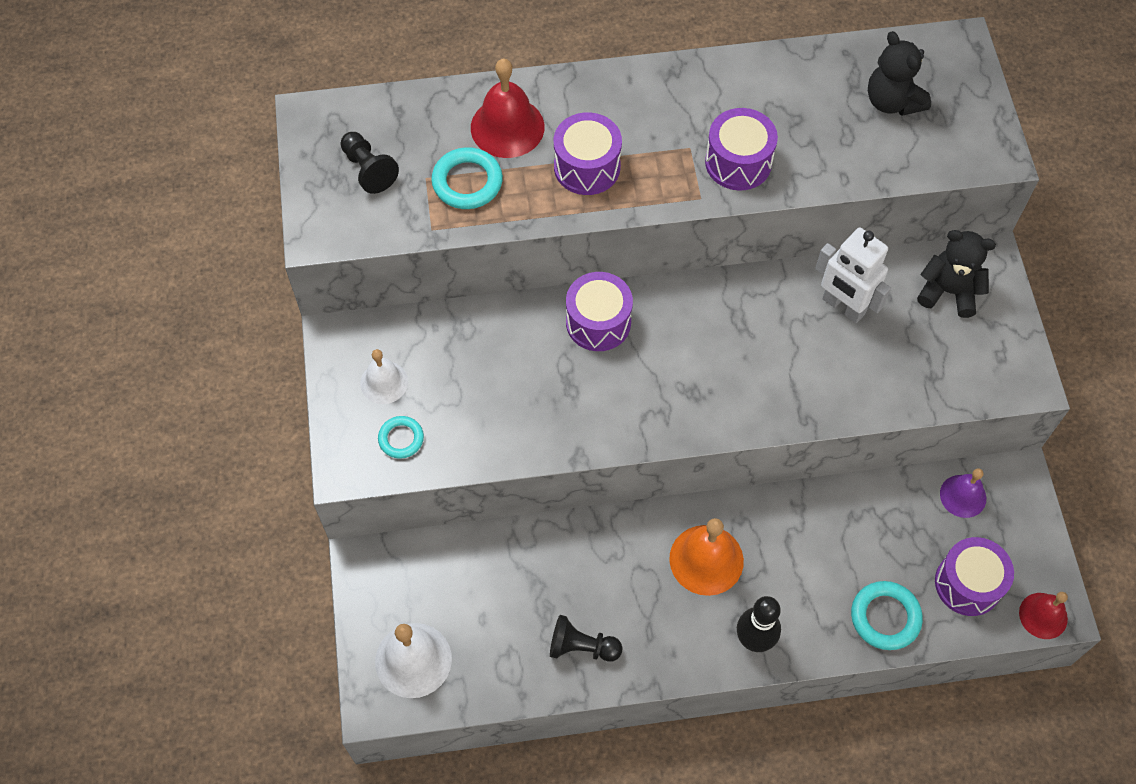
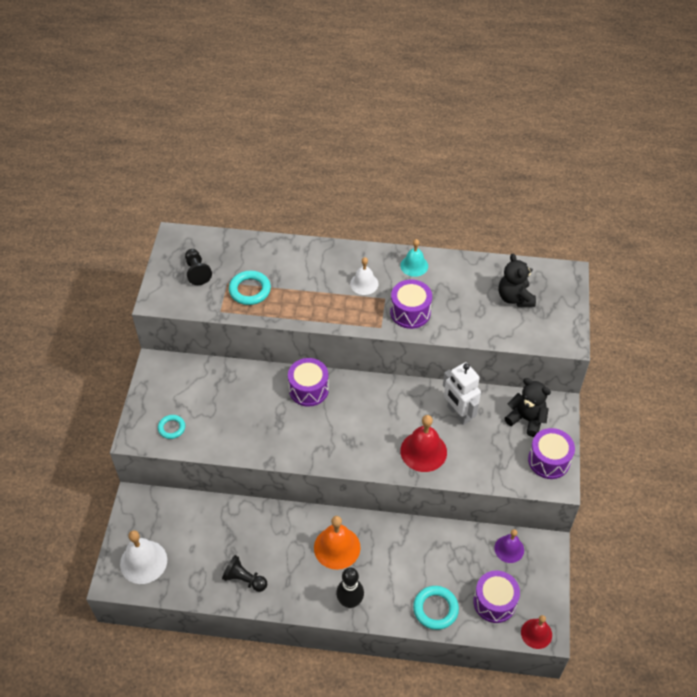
camera: 15 degrees right, 10 degrees down
white bell [360,349,408,404] -> white bell moved to [350,257,379,295]
red bell [471,59,545,158] -> red bell moved to [400,415,447,472]
purple drum [554,112,622,195] -> purple drum moved to [528,428,575,479]
none -> turquoise bell [400,239,428,277]

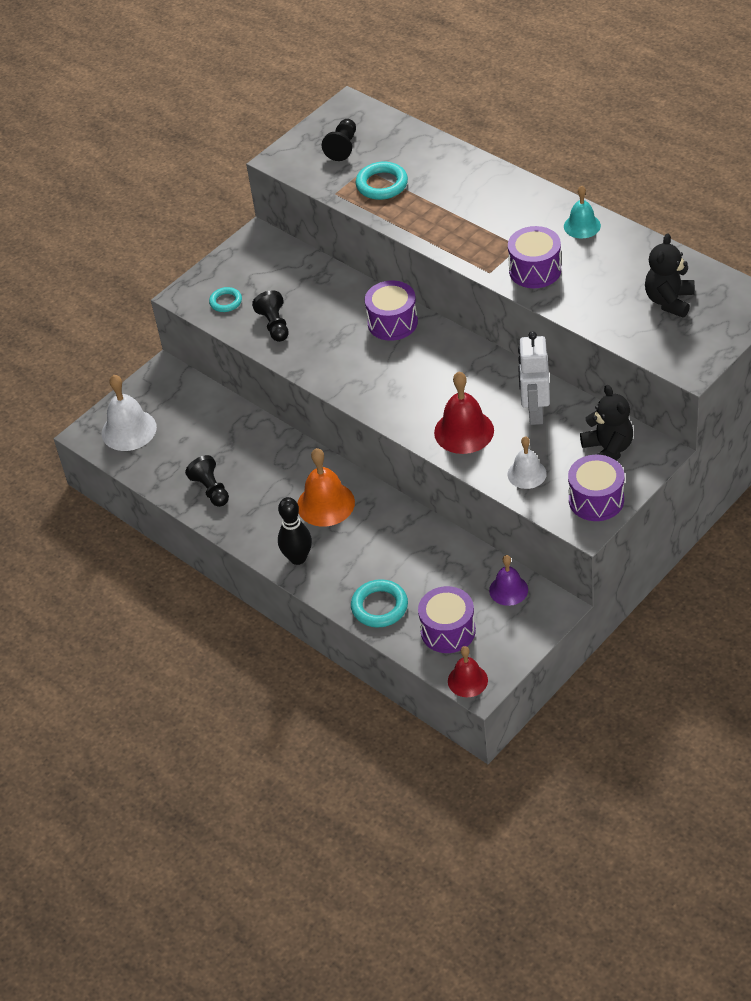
camera: 40 degrees right, 5 degrees down
white bell [350,257,379,295] -> white bell moved to [508,436,547,489]
none -> black pawn [252,290,289,342]

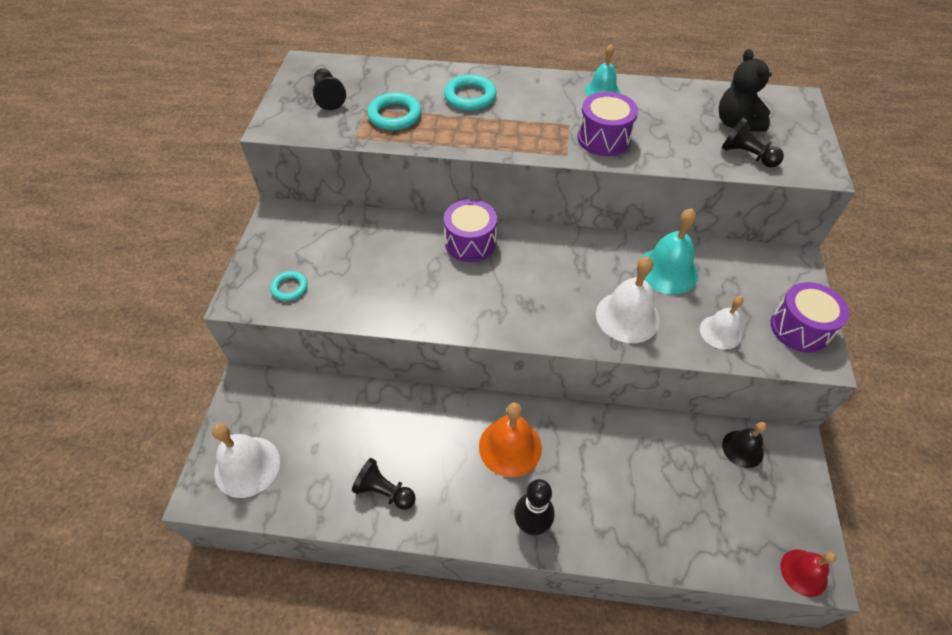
camera: 40 degrees left, 5 degrees up
black pawn [252,290,289,342] -> black pawn moved to [722,117,784,167]
turquoise ring [351,579,408,628] -> turquoise ring moved to [444,74,496,111]
purple drum [418,586,476,653] -> none
red bell [434,372,494,454] -> white bell [596,256,660,343]
purple bell [489,555,528,606] -> black bell [722,422,767,468]
white robot [518,331,550,425] -> turquoise bell [640,208,698,294]
black teddy bear [580,385,633,460] -> none

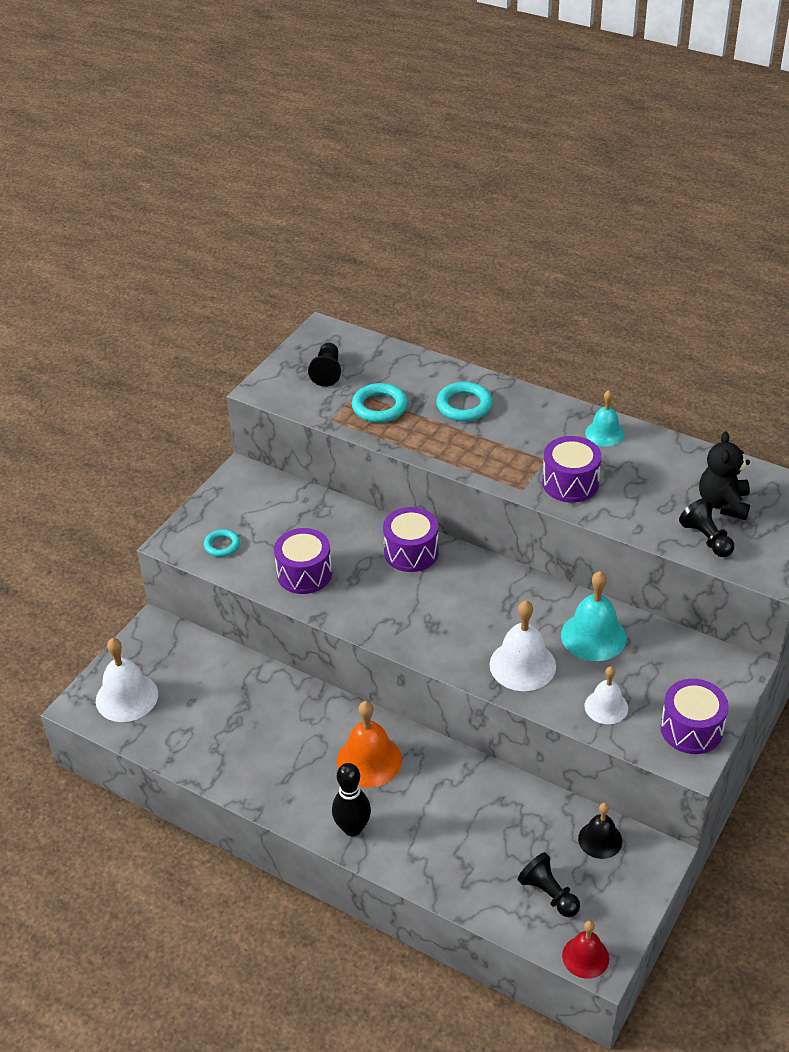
camera: 25 degrees right, 10 degrees down
black pawn [352,458,415,510] -> black pawn moved to [518,852,580,917]
none -> purple drum [274,528,332,594]

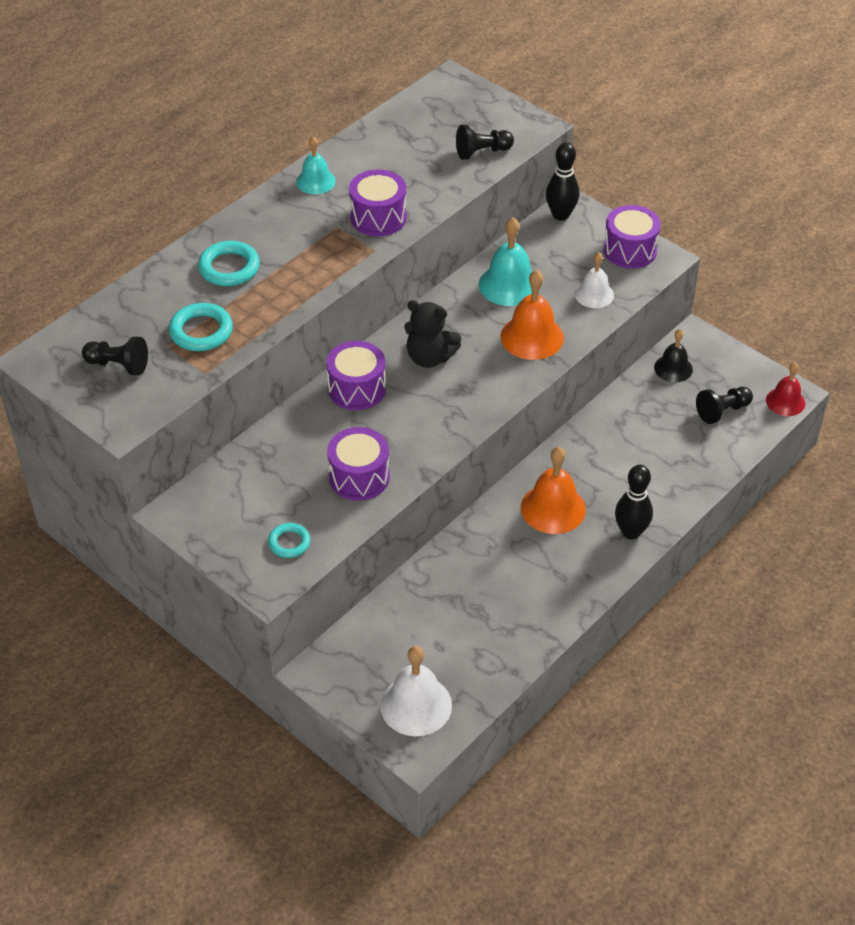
camera: 80 degrees left, 5 degrees up
white bell [490,601,556,691] -> orange bell [500,270,564,360]
black teddy bear [699,431,750,520] -> black teddy bear moved to [404,300,461,368]
none -> black bowling pin [546,142,579,221]

